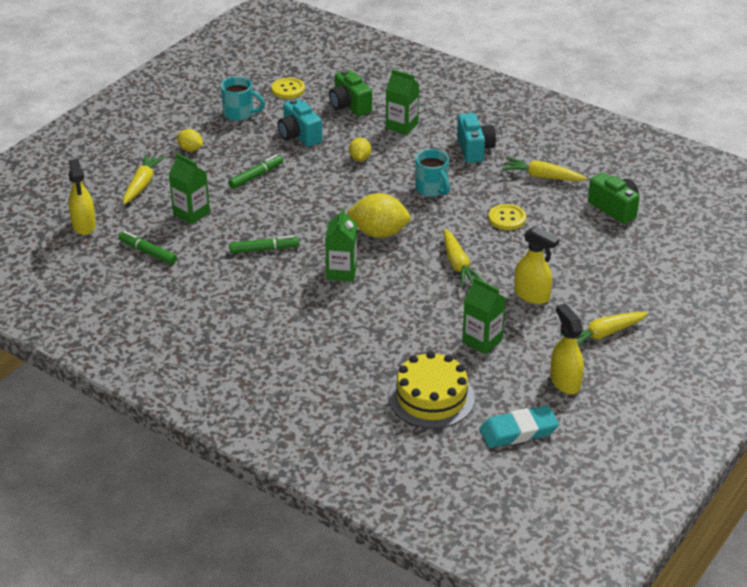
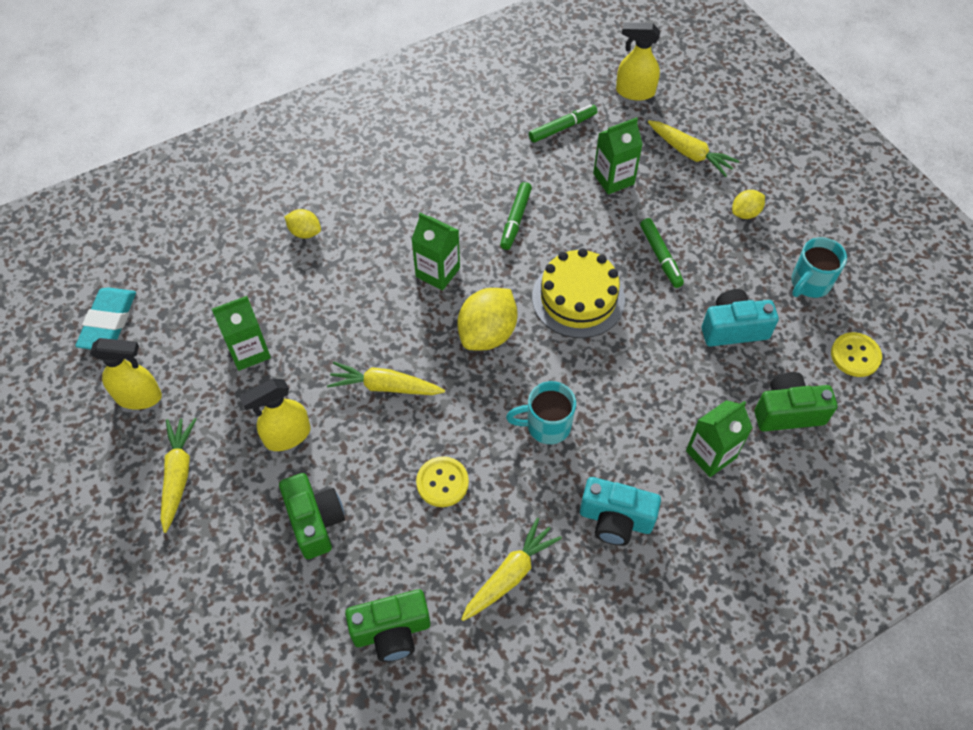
camera: 115 degrees right, 20 degrees up
yellow lemon [349,138,371,161] -> yellow lemon moved to [284,209,321,239]
yellow cake [389,351,475,429] -> yellow cake moved to [532,248,625,338]
none -> green camera [279,473,345,559]

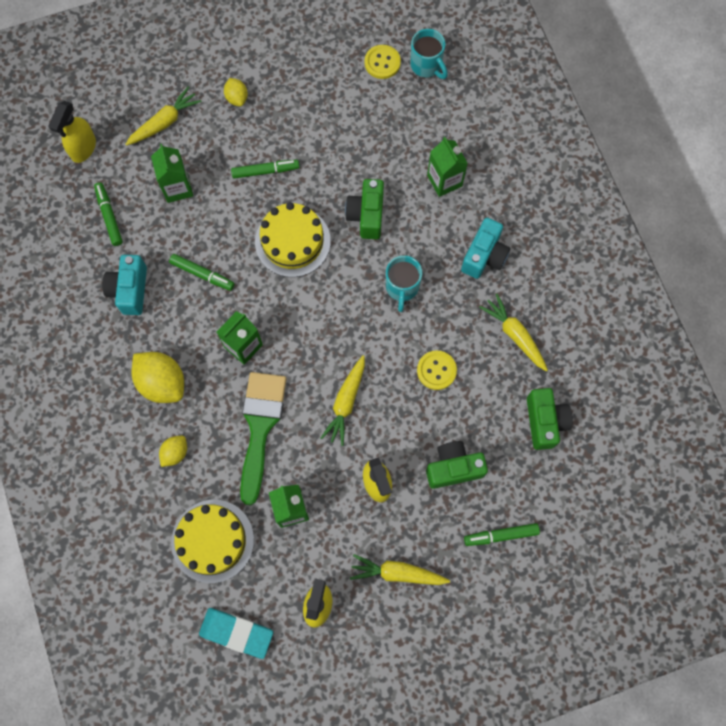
camera: 80 degrees left, 15 degrees up
yellow lemon [457,288,518,351] -> yellow lemon moved to [132,352,184,403]
turquoise camera [702,289,779,346] -> turquoise camera moved to [102,255,147,315]
green camera [754,372,837,431] -> green camera moved to [345,179,384,239]
turquoise mug [791,237,847,298] -> turquoise mug moved to [410,29,448,79]
none -> yellow cake [171,500,254,583]
none -> green brush [240,372,287,505]
none -> green marker [464,523,540,546]

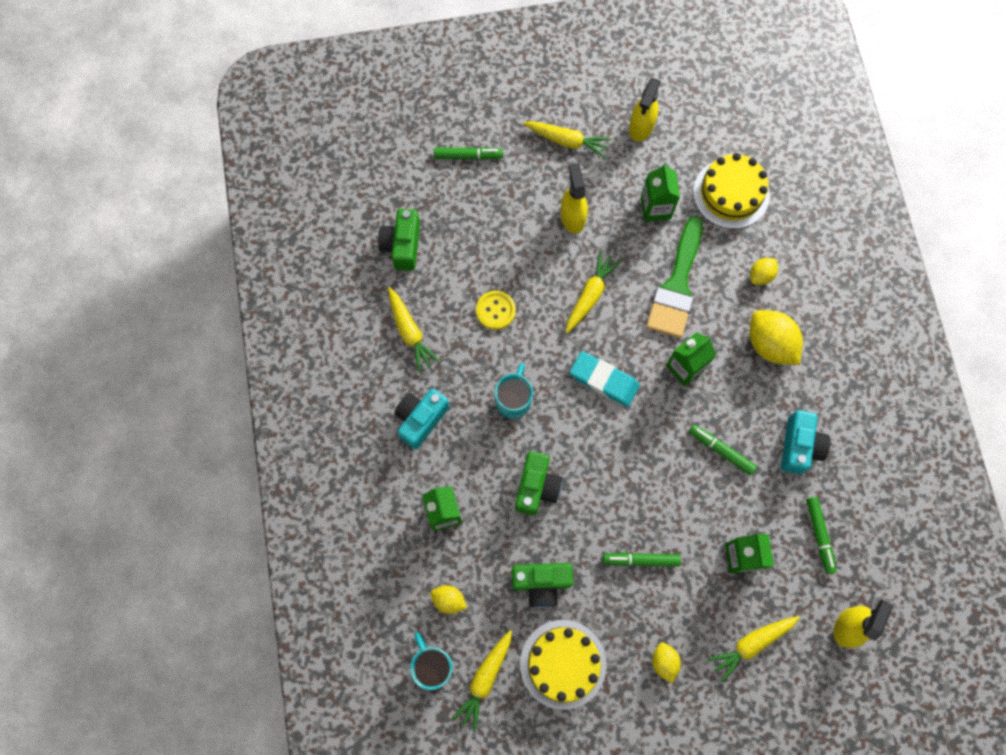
camera: 170 degrees left, 0 degrees up
turquoise eraser [199,608,273,659] -> turquoise eraser moved to [570,351,640,407]
yellow cake [255,202,331,277] -> yellow cake moved to [520,620,606,710]
yellow button [364,45,401,79] -> yellow carrot [451,630,512,732]
green camera [426,441,488,489] -> green camera moved to [512,563,573,608]
none -> yellow lemon [430,585,467,614]

